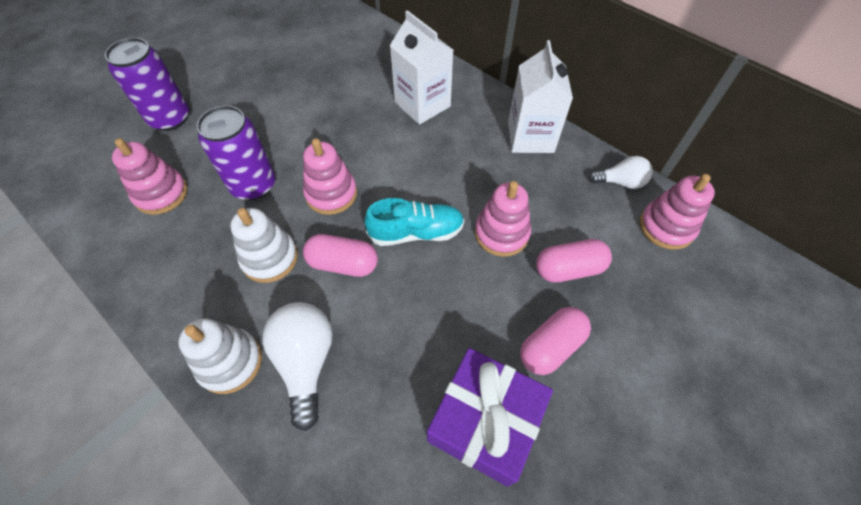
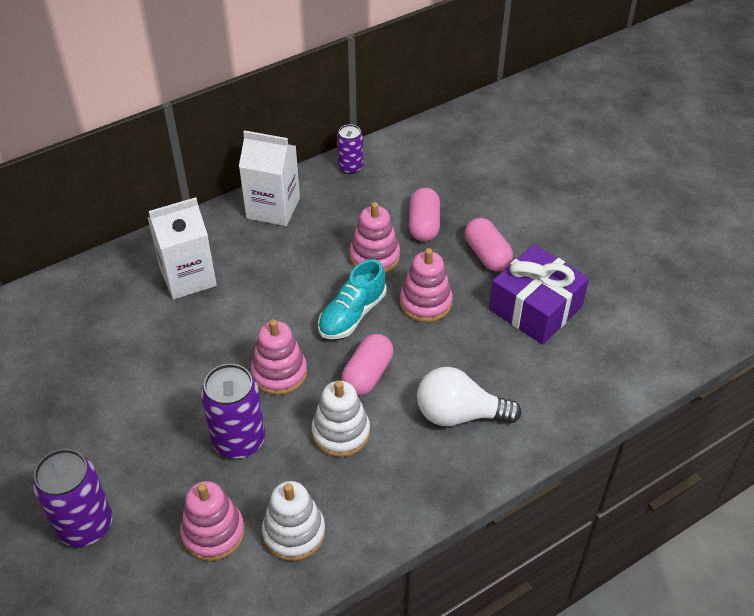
camera: 75 degrees left, 10 degrees down
white stacking toy [178,318,262,394] -> white stacking toy moved to [262,481,325,561]
turquoise shoe [364,198,465,246] -> turquoise shoe turned 150 degrees counterclockwise [318,259,386,339]
white light bulb [589,156,653,189] -> purple can [337,124,363,174]
pink stacking toy [640,174,715,250] -> pink stacking toy moved to [400,248,453,322]

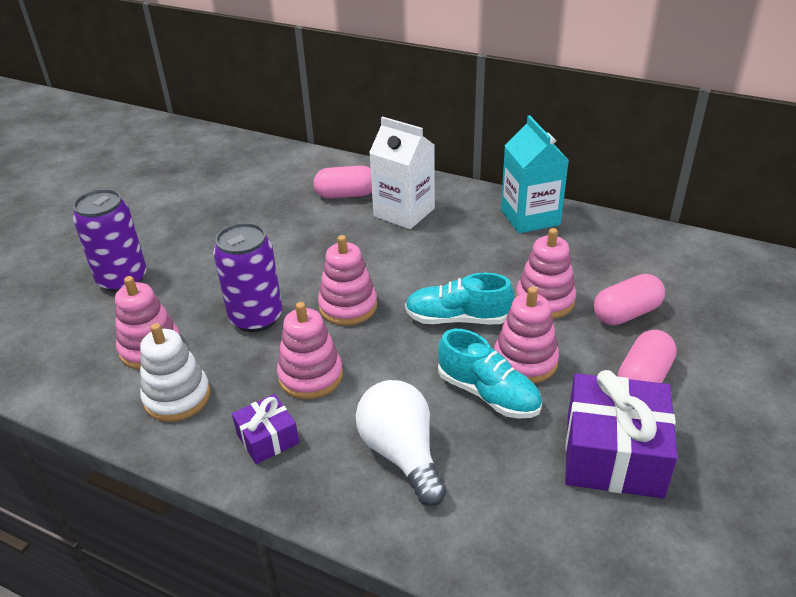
camera: 60 degrees right, 10 degrees down
white carton [239,130,300,226] -> turquoise carton [501,115,569,233]
white stacking toy [312,380,370,457] -> pink stacking toy [277,302,343,399]
purple can [337,124,363,174] -> none
pink capsule [342,334,393,396] -> pink capsule moved to [313,165,372,199]
none -> purple gift [232,394,299,464]
none -> turquoise shoe [438,329,542,419]

